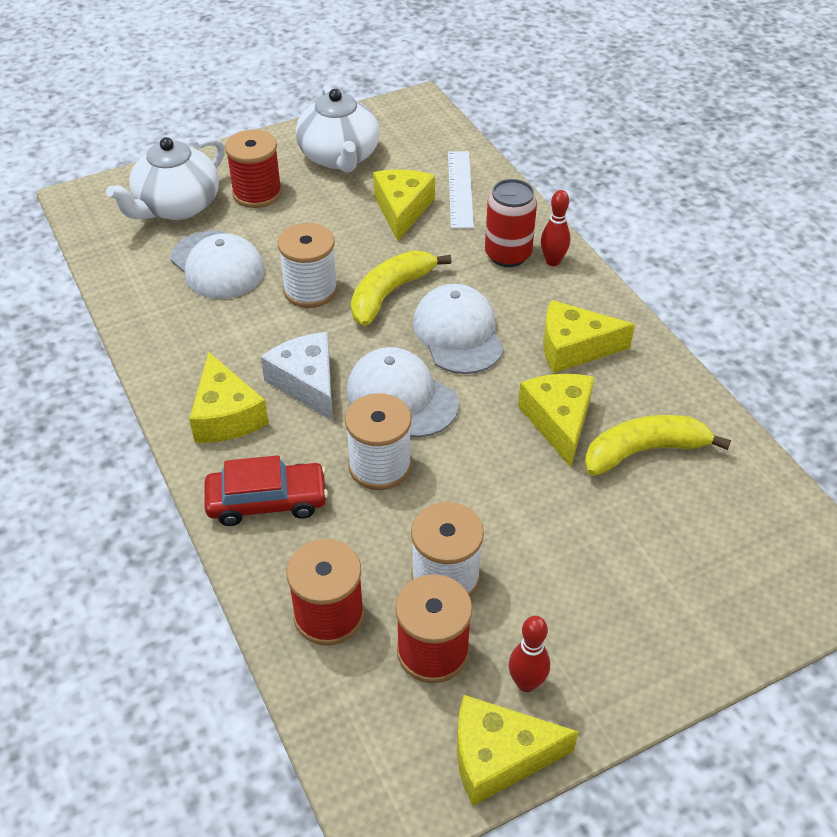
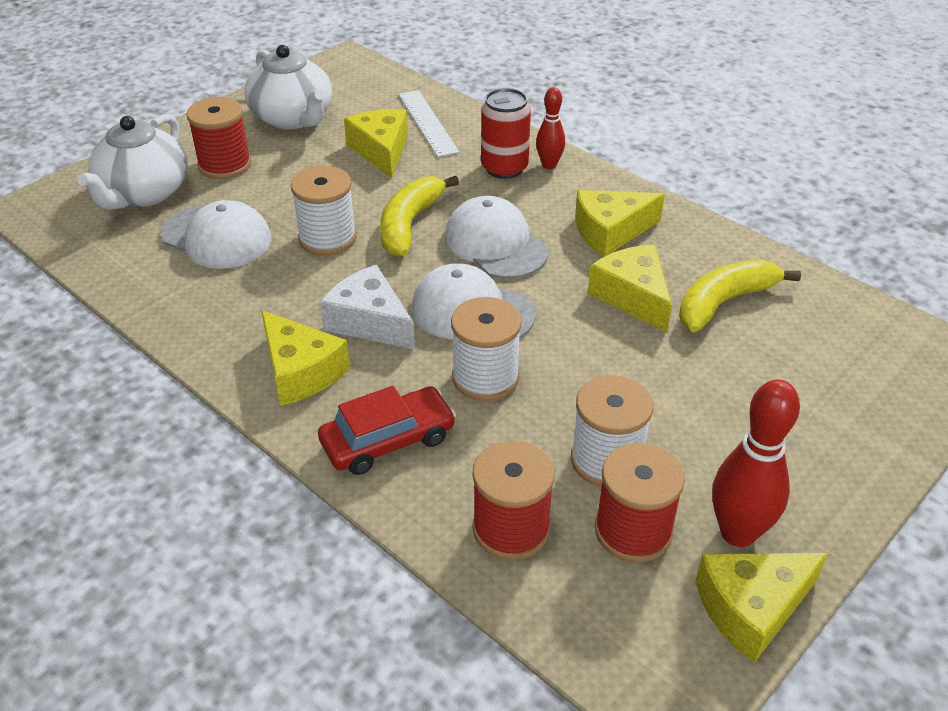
camera: 20 degrees left, 5 degrees down
red bowling pin [509,616,550,692] -> red bowling pin [712,380,800,547], size x1.67

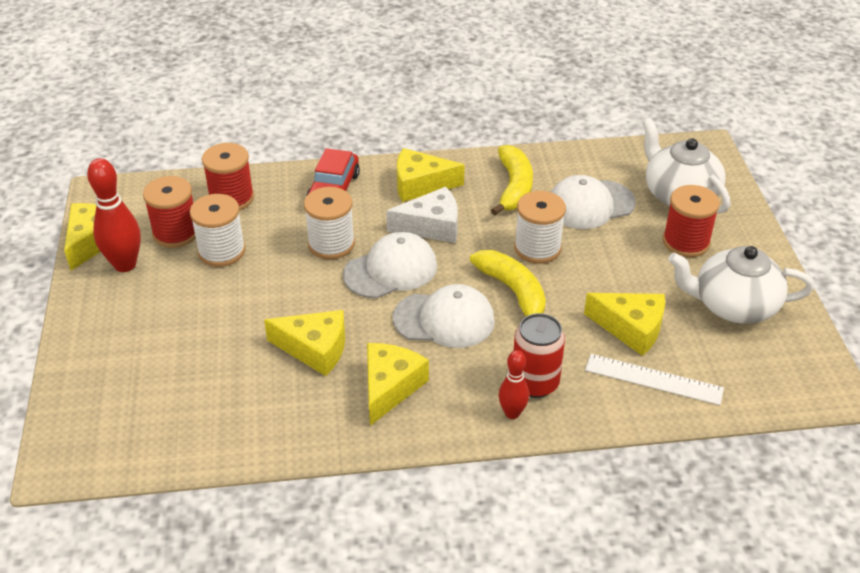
camera: 130 degrees right, 0 degrees up
yellow banana [679,260,801,332] -> yellow banana moved to [491,145,533,215]

